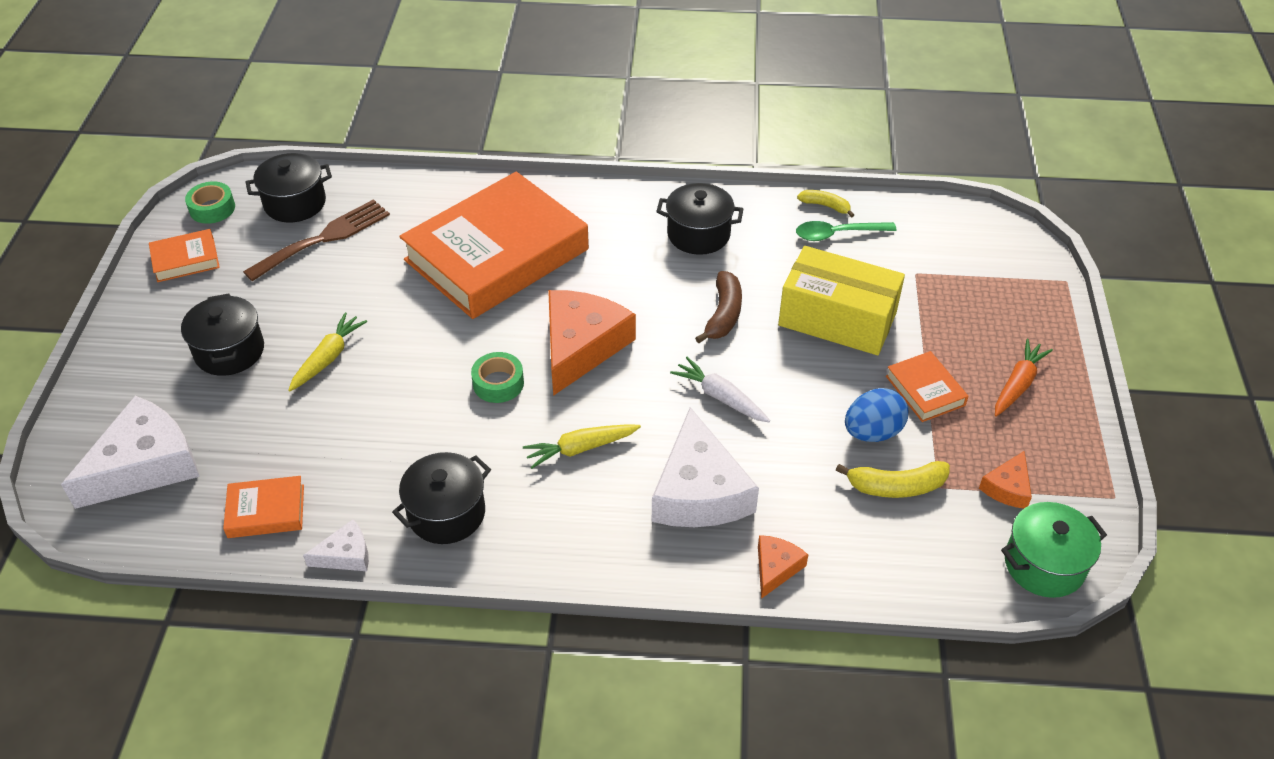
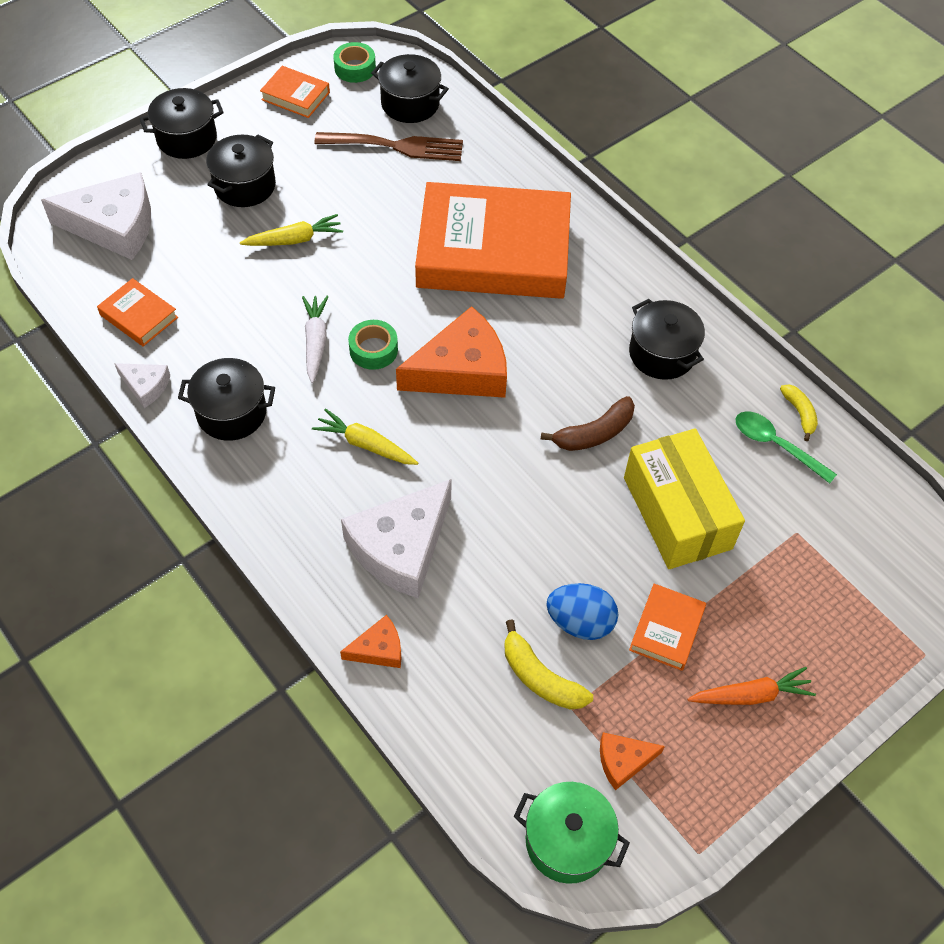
camera: 45 degrees right, 10 degrees up
white carrot [670,357,770,422] -> white carrot moved to [302,296,329,383]
none -> black pot [140,88,224,159]

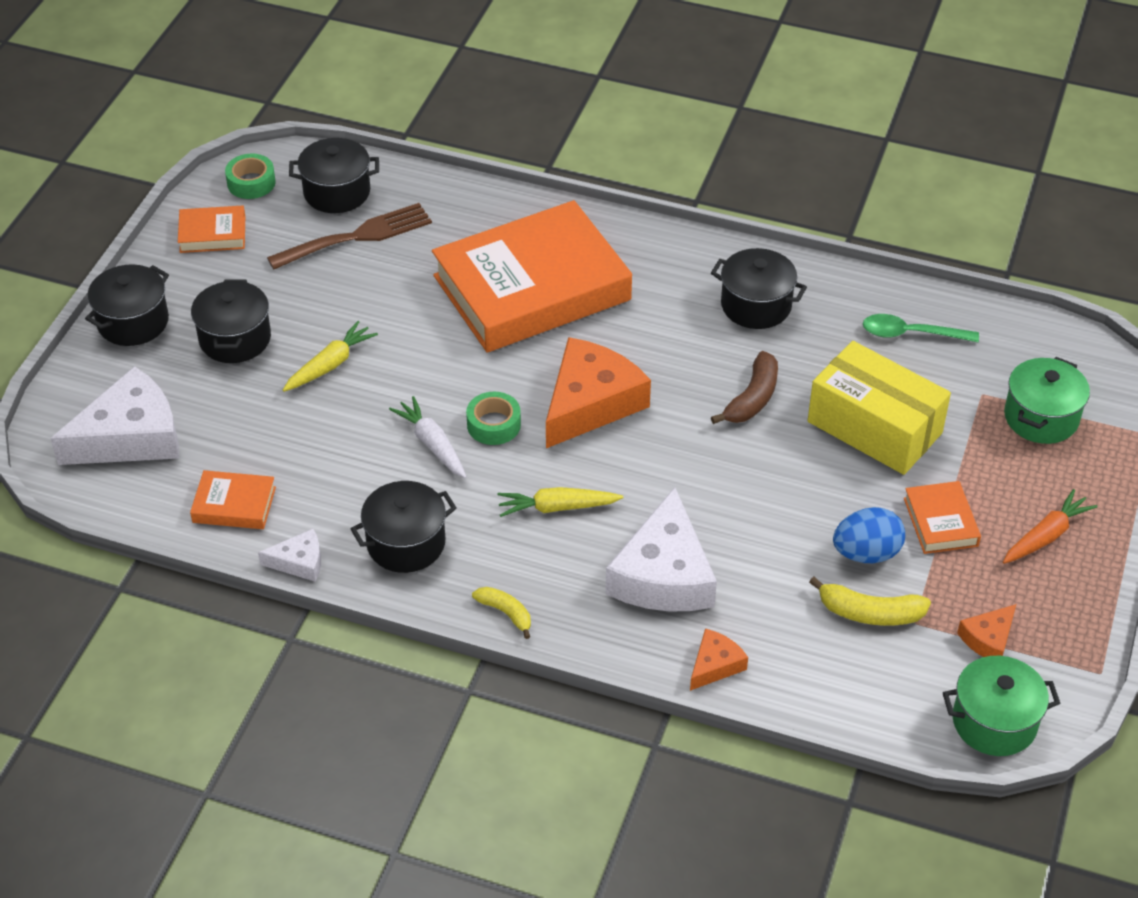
camera: 30 degrees left, 10 degrees down
yellow banana [780,384,818,441] -> yellow banana moved to [472,587,531,639]
none -> green pot [1004,357,1090,444]

